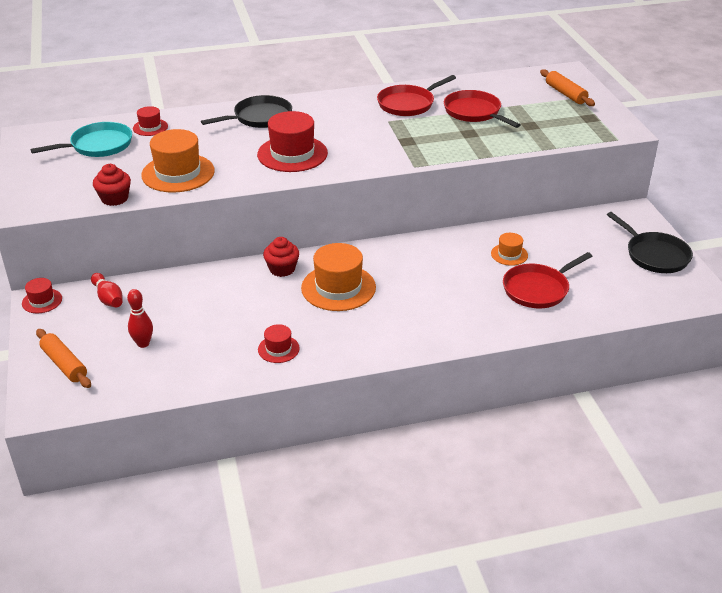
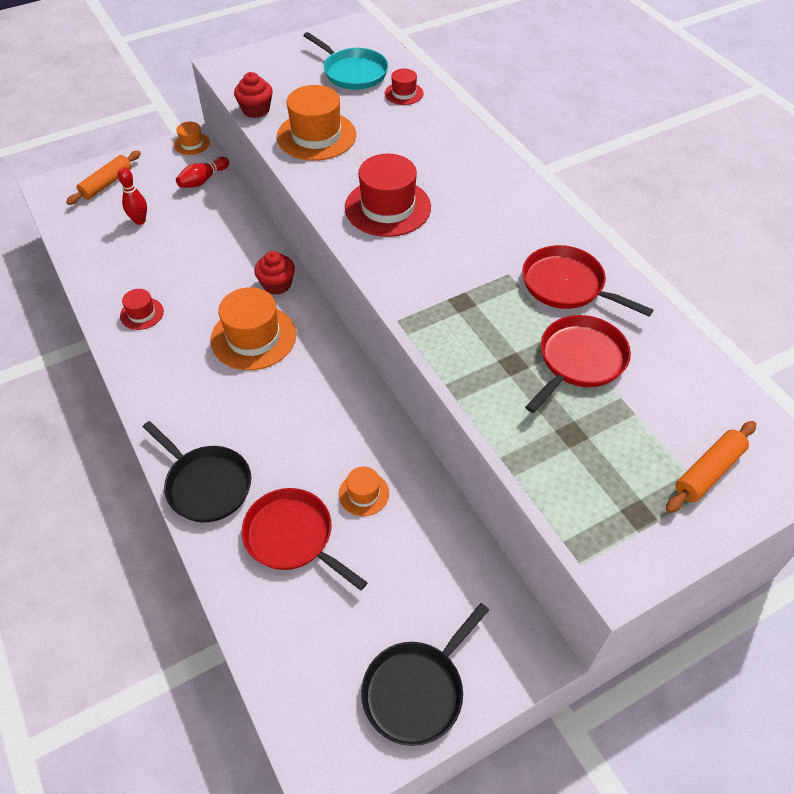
camera: 75 degrees right, 15 degrees up
red hat [22,278,62,314] -> orange hat [174,122,210,155]
black pan [201,95,292,128] -> black pan moved to [143,421,251,522]

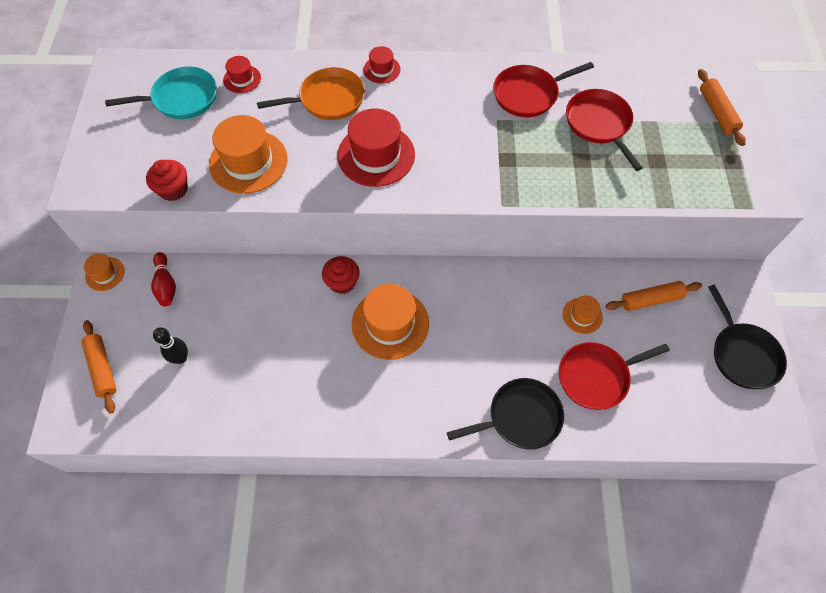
camera: 60 degrees left, 10 degrees up
red bowling pin [118,167,147,225] -> black bowling pin [153,327,188,364]
red hat [120,289,164,330] -> red hat moved to [363,46,401,84]
none -> orange pan [257,67,365,120]
none -> orange rolling pin [606,281,702,311]

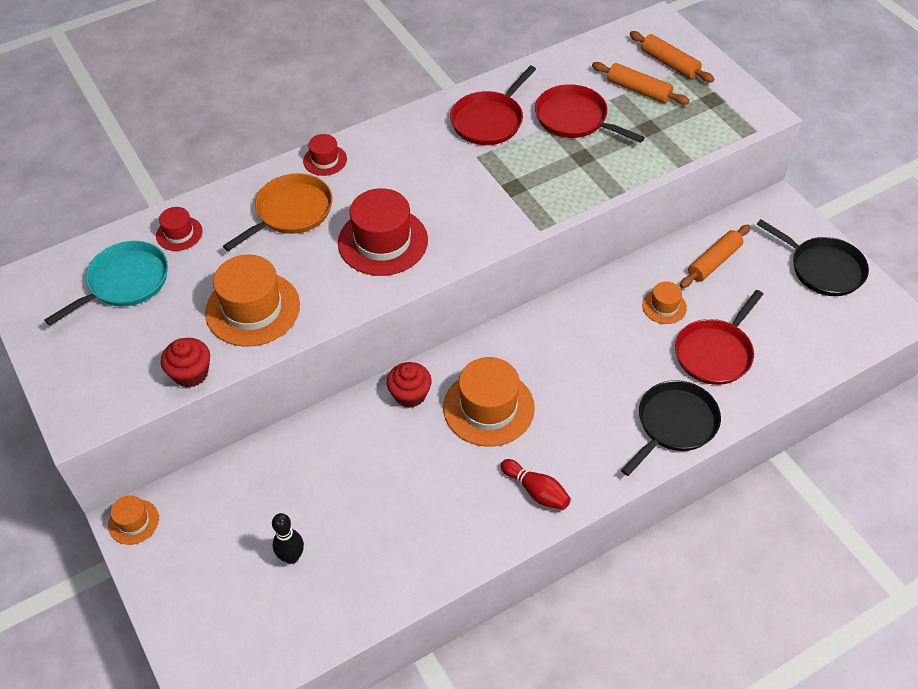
camera: 30 degrees left, 10 degrees down
orange rolling pin [81,320,116,414] -> orange rolling pin moved to [592,62,690,105]
red bowling pin [151,252,176,306] -> red bowling pin moved to [501,459,571,510]

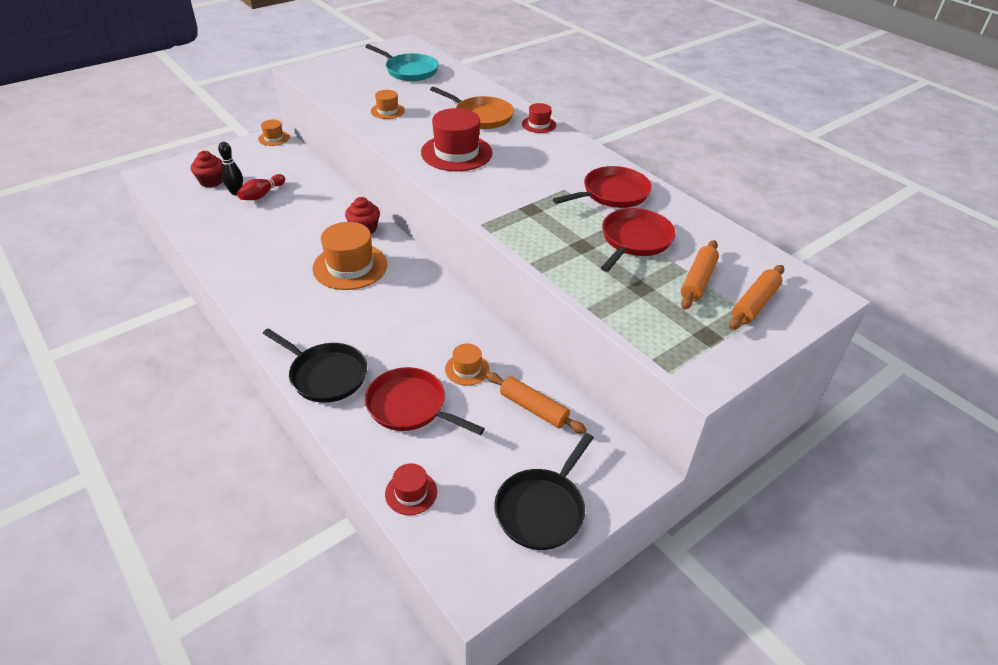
camera: 80 degrees right, 10 degrees down
red hat [156,207,202,251] -> red hat moved to [385,463,437,515]
red cupcake [161,338,210,388] -> red cupcake moved to [191,151,223,187]
orange hat [205,254,300,347] -> orange hat [371,90,405,119], size x0.52
red pan [450,66,536,145] -> red pan turned 120 degrees clockwise [553,166,652,208]
red bowling pin [501,459,571,510] -> red bowling pin moved to [237,174,285,200]

